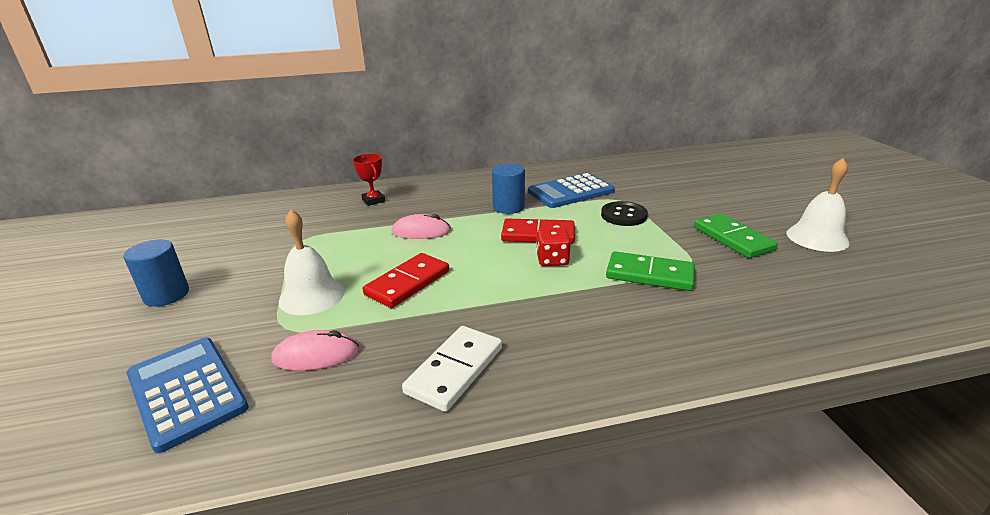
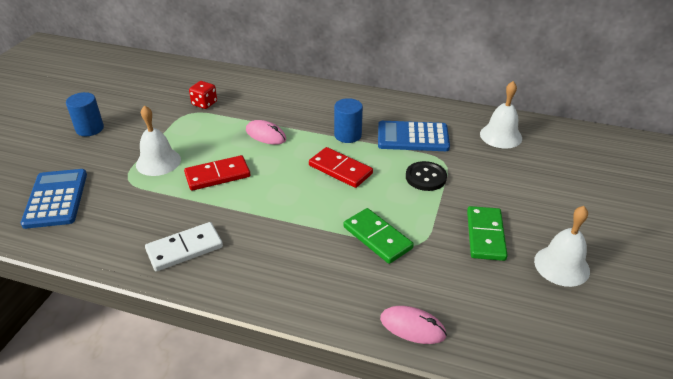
camera: 30 degrees right, 10 degrees up
pink mouse [271,330,359,371] -> pink mouse moved to [380,306,447,344]
red trophy [353,154,385,206] -> none
red dice [536,227,571,266] -> red dice moved to [189,81,217,109]
none -> white bell [480,81,522,149]

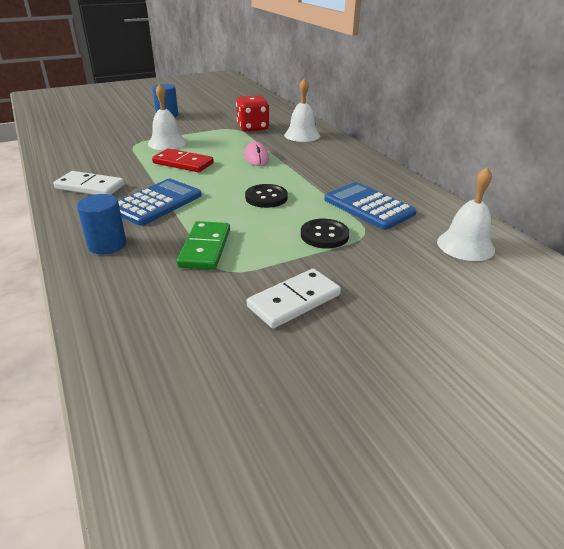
camera: 45 degrees right, 5 degrees down
blue calculator [21,169,87,229] -> blue calculator moved to [118,179,202,226]
red dice [189,81,217,109] -> red dice [236,95,269,132], size x1.55
red domino [309,147,373,188] -> black button [245,184,288,208]
blue cylinder [334,98,363,143] -> blue cylinder moved to [77,194,126,254]
pink mouse [380,306,447,344] -> none
green domino [467,206,508,261] -> white domino [247,268,341,329]
white bell [534,206,590,287] -> white bell moved to [284,78,320,142]

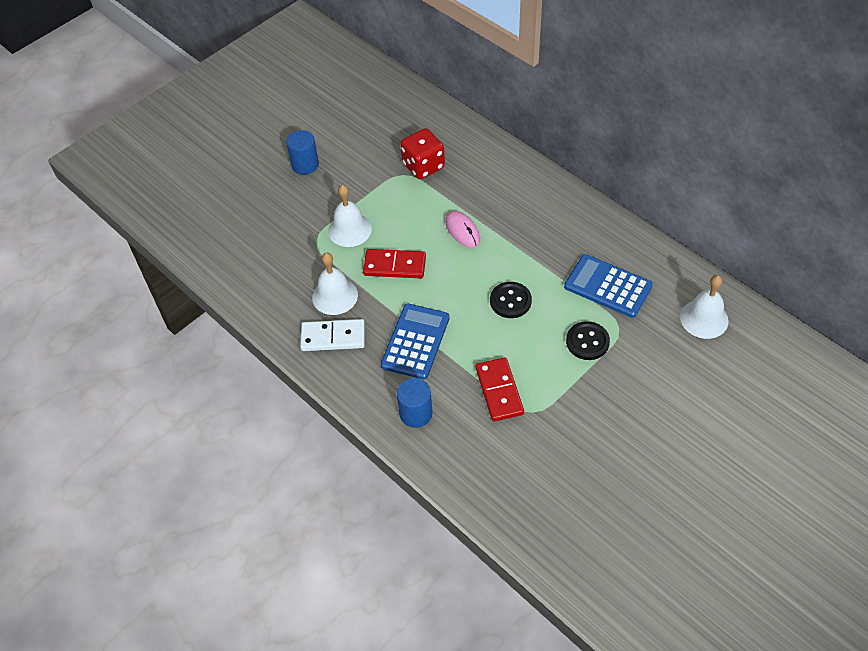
camera: 15 degrees left, 20 degrees up
green domino [177,221,230,270] -> red domino [476,357,524,422]
white domino [247,268,341,329] -> none
white bell [284,78,320,142] -> white bell moved to [312,253,358,315]

